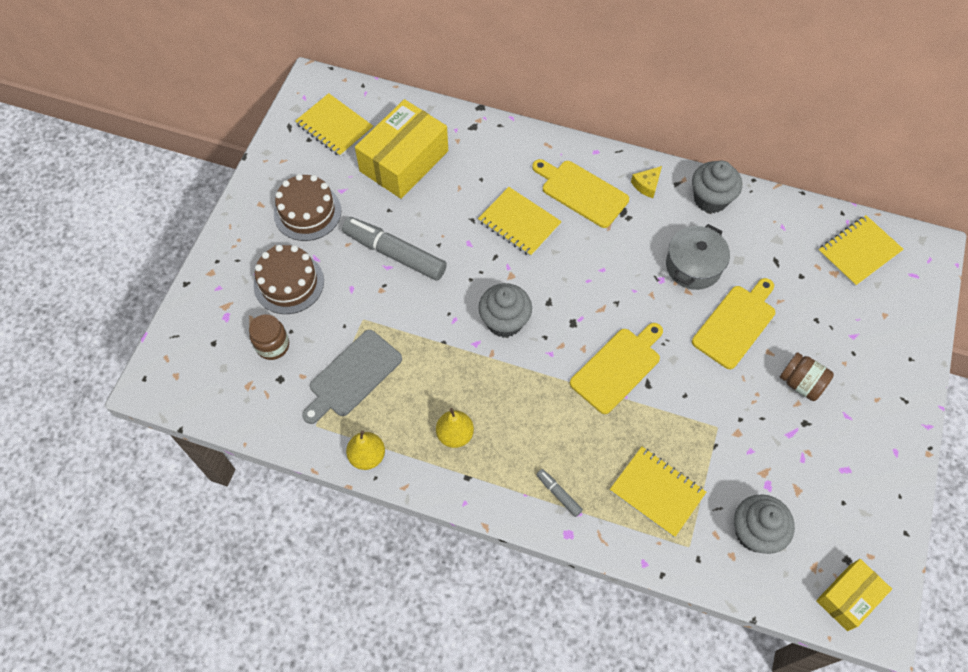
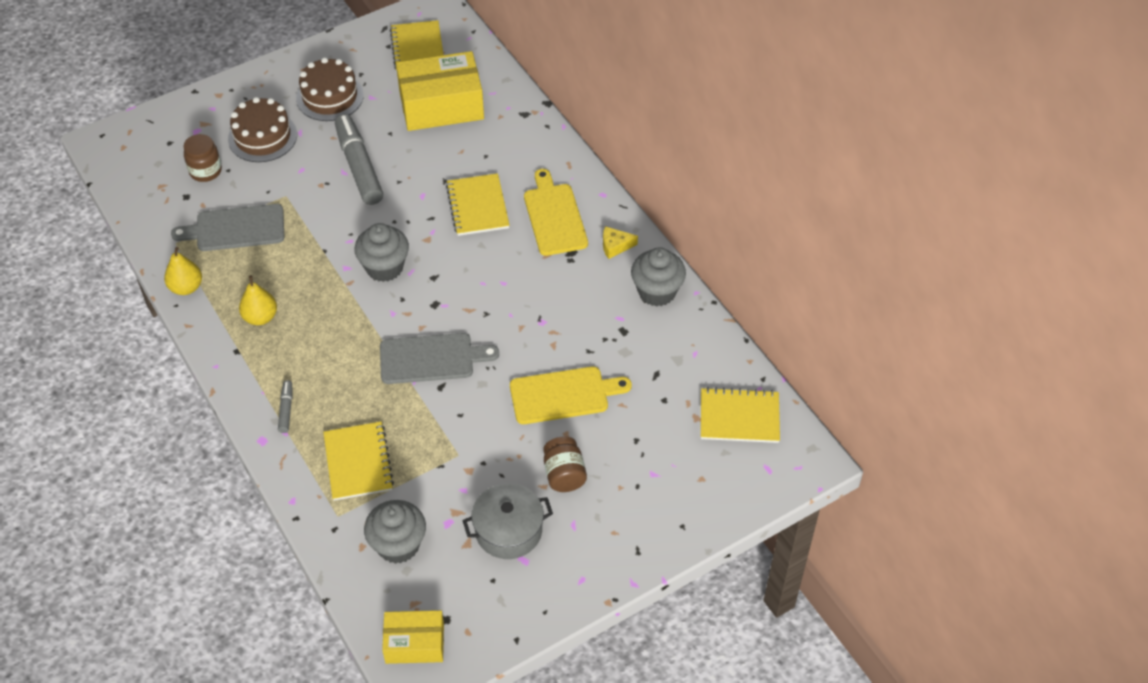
camera: 40 degrees right, 10 degrees down
yellow cutting board [570,323,663,414] -> grey cutting board [380,333,499,384]
grey pot [666,224,730,290] -> grey pot moved to [462,483,553,559]

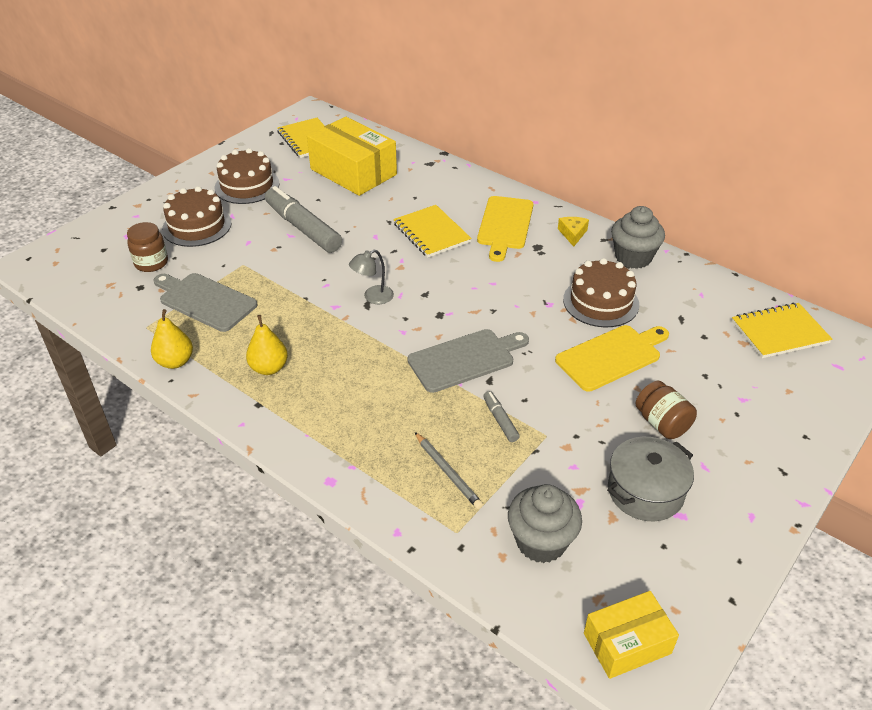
camera: 20 degrees left, 10 degrees down
grey cutting board [171,204,284,251] -> grey cutting board turned 60 degrees clockwise [153,273,258,332]
grey marker [278,380,292,433] -> grey marker moved to [483,391,520,442]
yellow notebook [323,422,394,501] -> grey pencil [415,432,483,509]
grey cupcake [354,223,409,282] -> grey lamp [349,249,394,304]
yellow box [396,51,484,131] -> yellow box turned 75 degrees clockwise [307,117,397,196]
yellow cutting board [524,169,588,256] -> yellow cutting board turned 135 degrees counterclockwise [477,196,533,262]
yellow cheese [603,226,638,259] -> yellow cheese turned 120 degrees clockwise [558,217,589,247]
none -> brown cake [563,258,639,327]

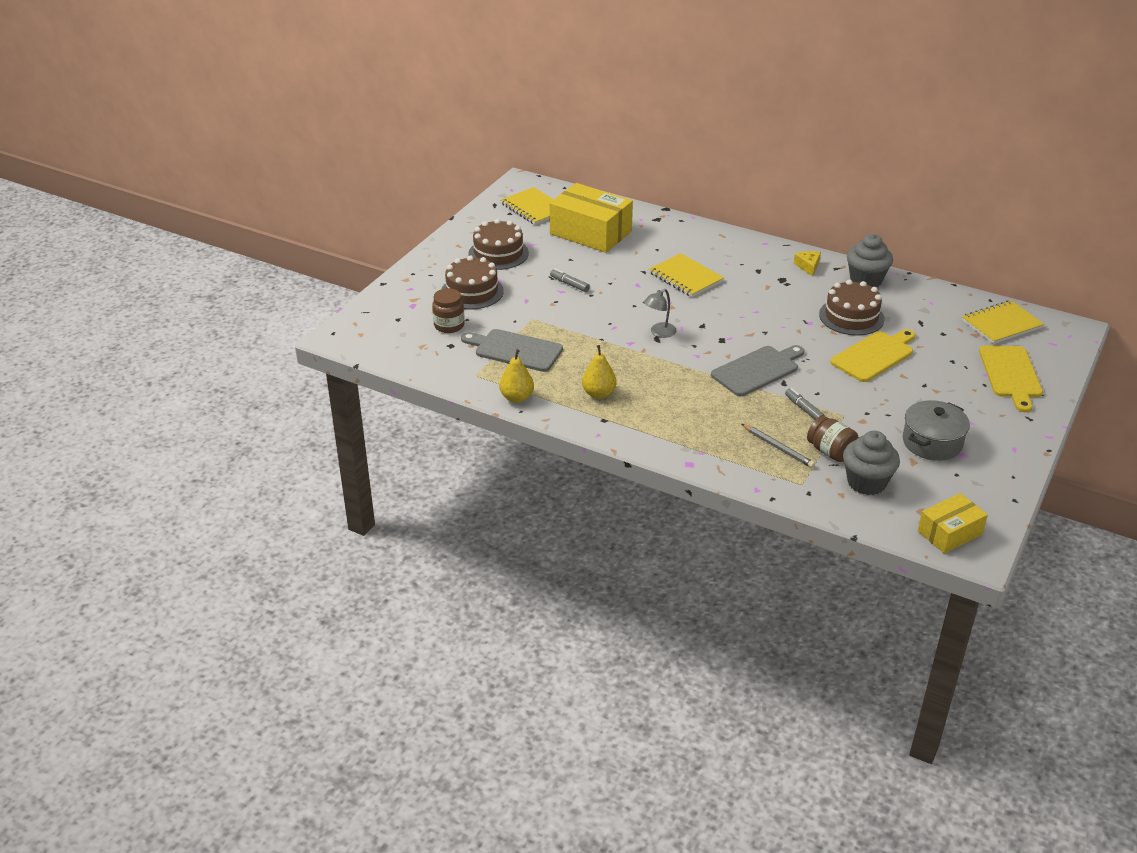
camera: 10 degrees left, 5 degrees down
grey marker [265,186,342,253] -> grey marker [550,269,590,292], size x0.45
yellow cutting board [477,196,533,262] -> yellow cutting board moved to [979,346,1043,412]
brown jar [635,381,697,439] -> brown jar moved to [807,416,859,462]

